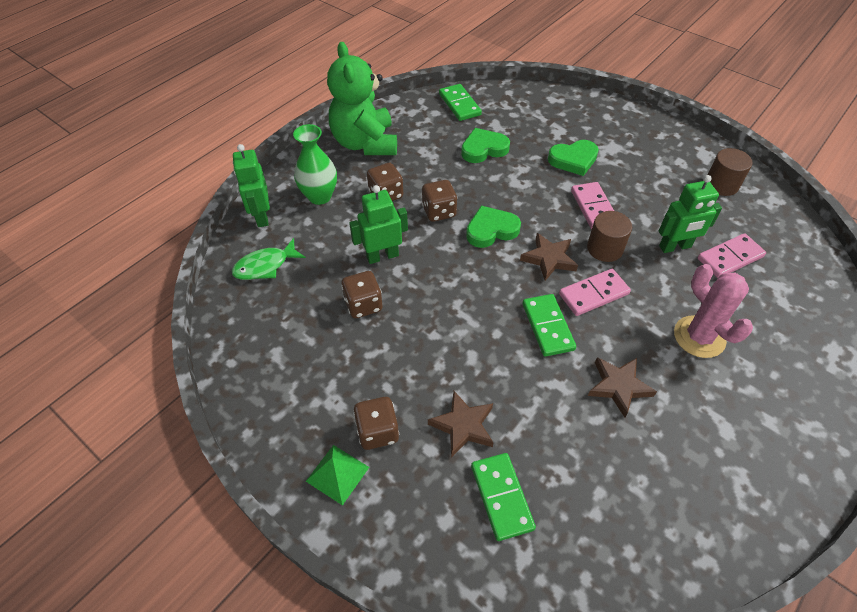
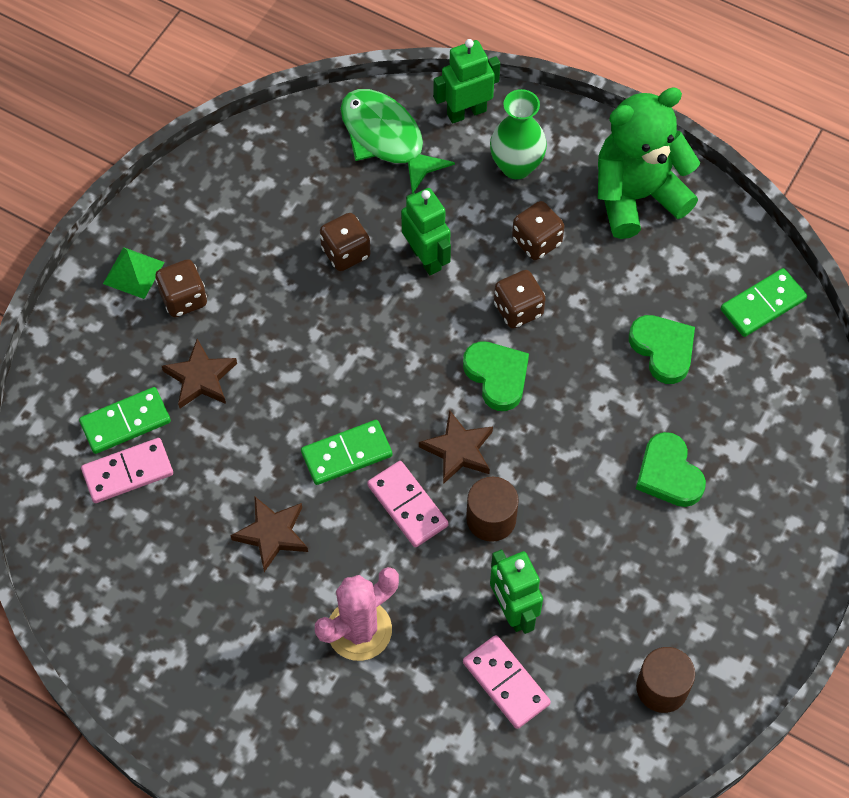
camera: 80 degrees right, 10 degrees up
green fish [232,238,306,280] -> green fish [340,89,455,193], size x1.52
pink domino [571,182,614,229] -> pink domino moved to [81,438,173,503]

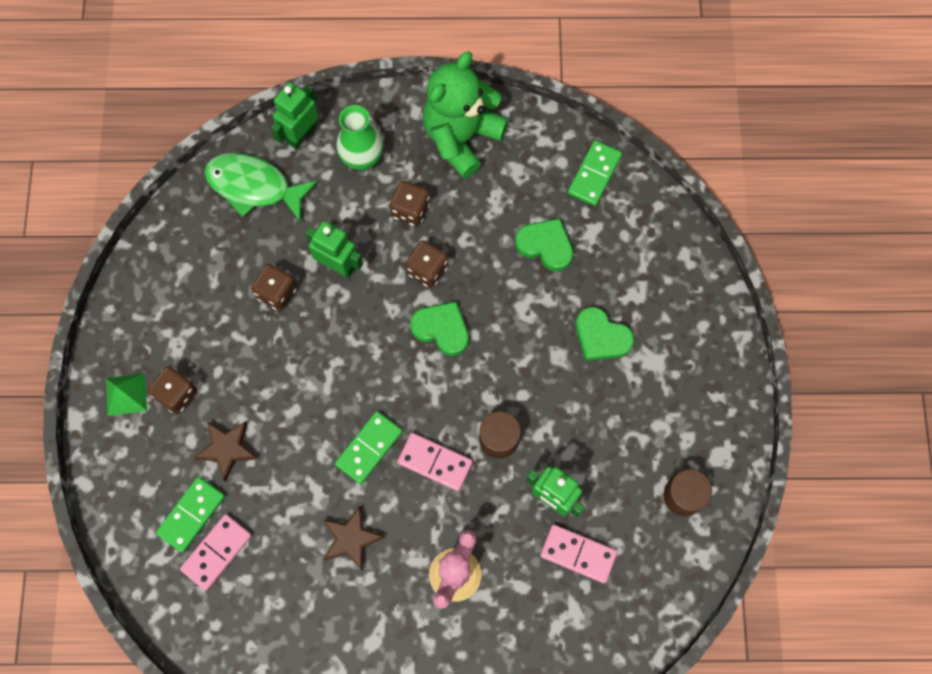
camera: 30 degrees left, 10 degrees up
brown star [419,410,493,484] -> none

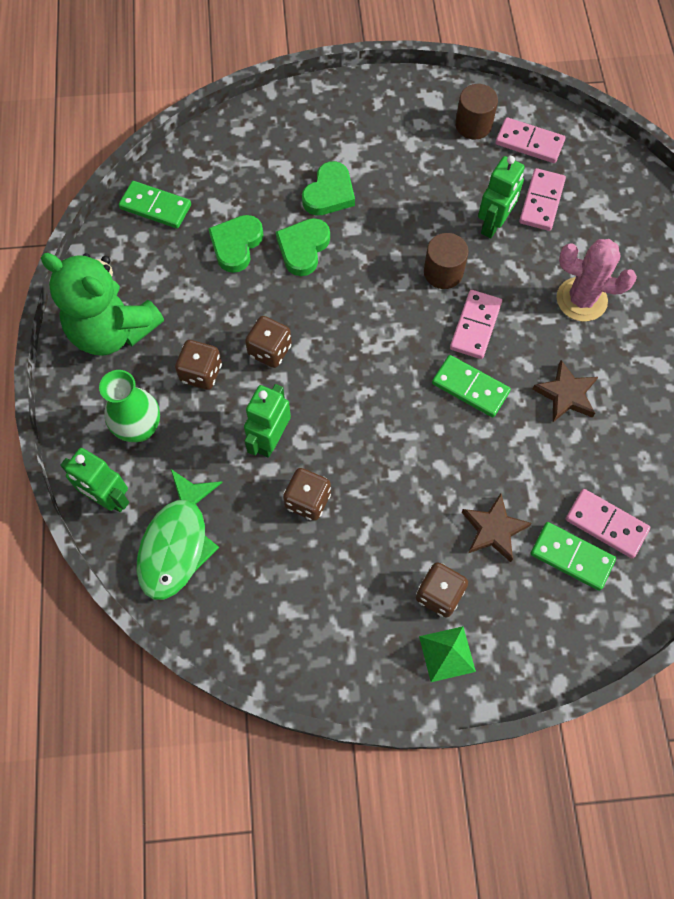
camera: 95 degrees left, 5 degrees down
green heart [410,302,469,356] -> green heart moved to [276,218,330,276]
none -> pink domino [495,117,565,163]

